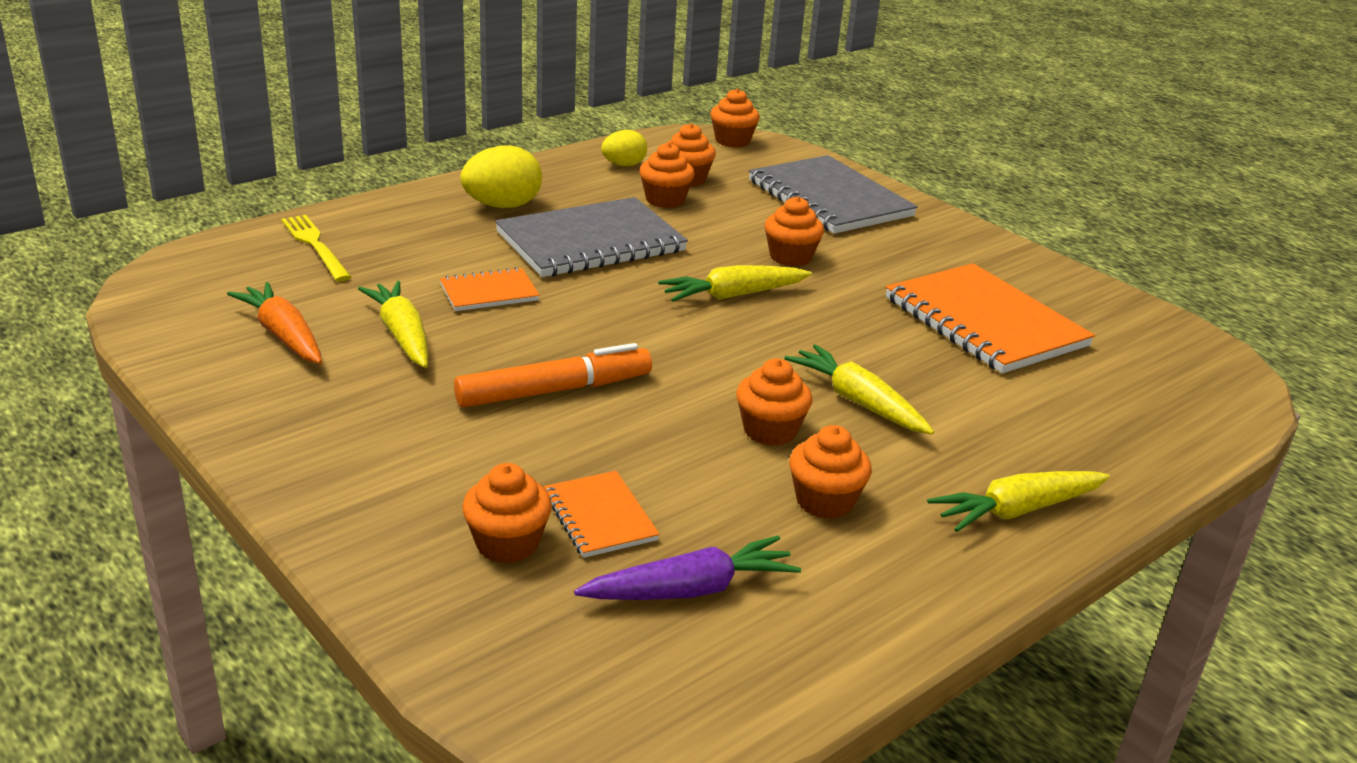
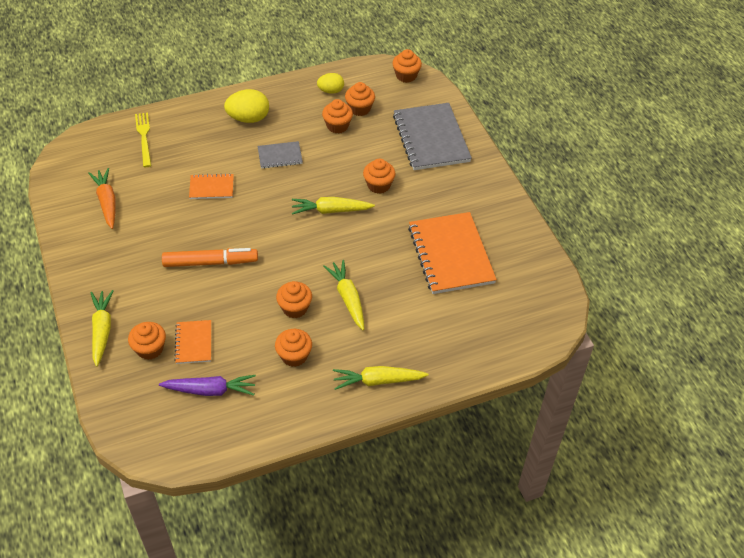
camera: 20 degrees right, 20 degrees up
yellow carrot [358,281,428,368] -> yellow carrot moved to [90,290,114,367]
grey notebook [495,197,688,277] -> grey notebook [258,141,303,169], size x0.50

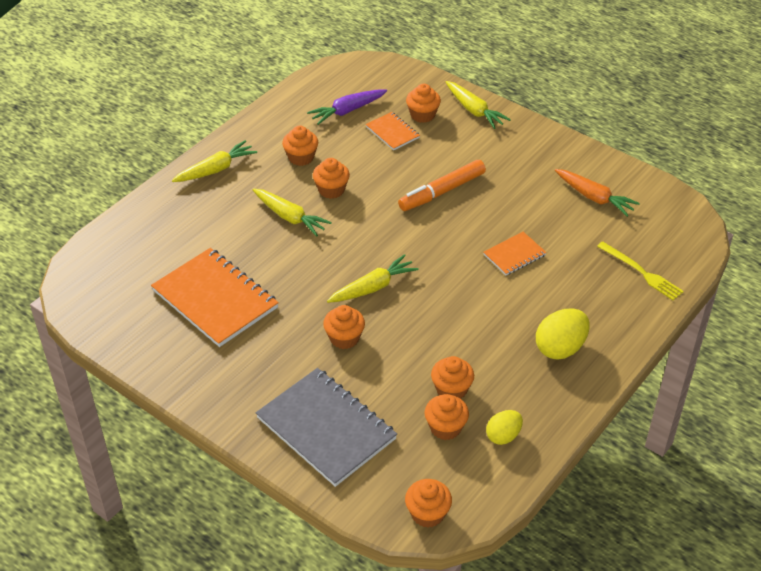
camera: 150 degrees right, 5 degrees down
grey notebook [258,141,303,169] -> none

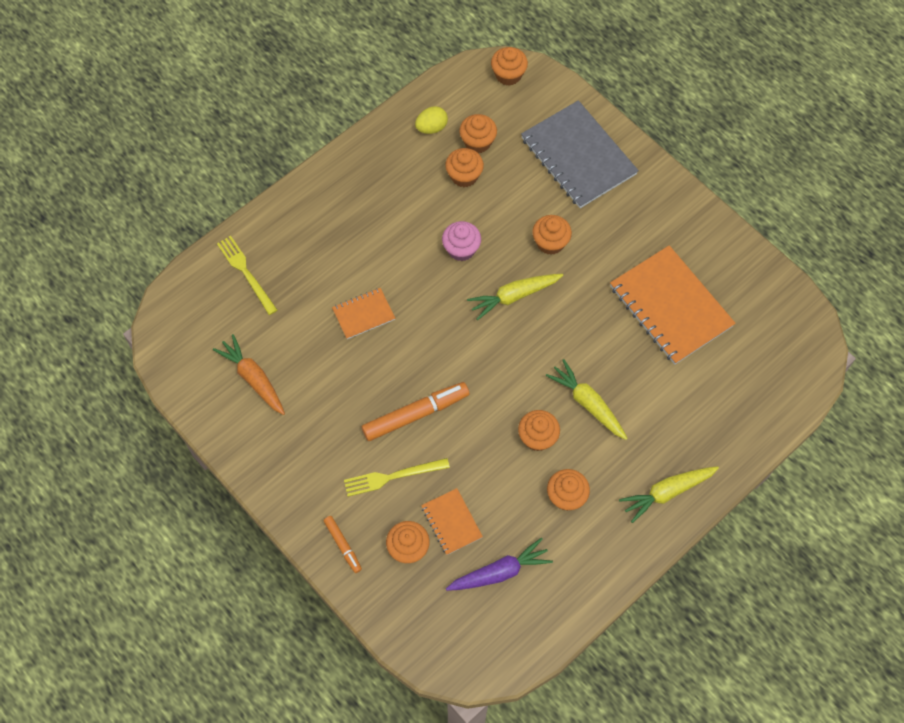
camera: 170 degrees left, 20 degrees up
yellow carrot [446,81,511,129] -> orange marker [324,516,362,573]
yellow egg [536,309,589,360] -> none
none -> yellow fork [344,458,450,497]
none -> pink cupcake [442,221,481,261]

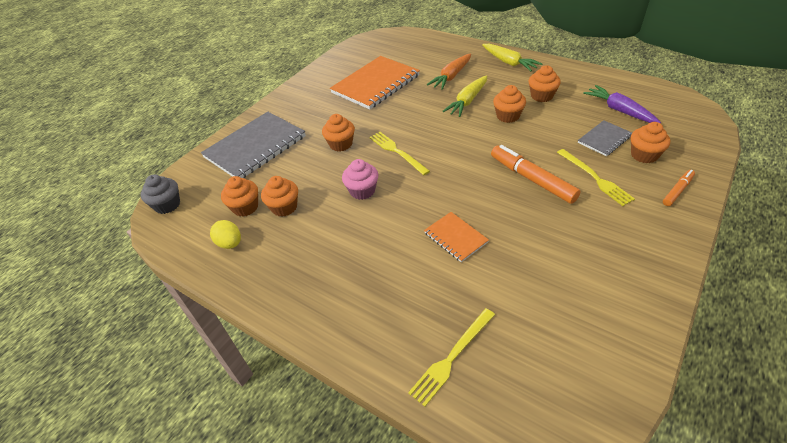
camera: 100 degrees left, 20 degrees down
orange carrot [213,334,285,415] -> orange carrot moved to [427,53,471,90]
orange notebook [421,488,483,555] -> grey notebook [578,120,632,156]
yellow carrot [467,274,563,320] -> yellow fork [369,132,430,175]
orange cupcake [491,47,528,86] -> grey cupcake [141,174,180,214]

